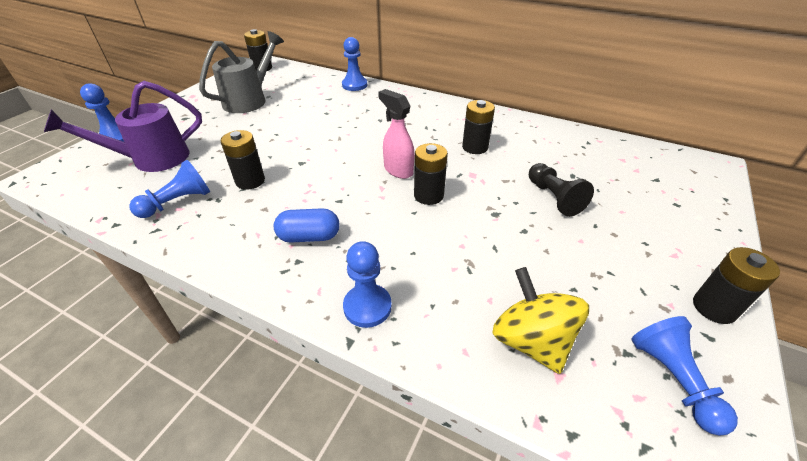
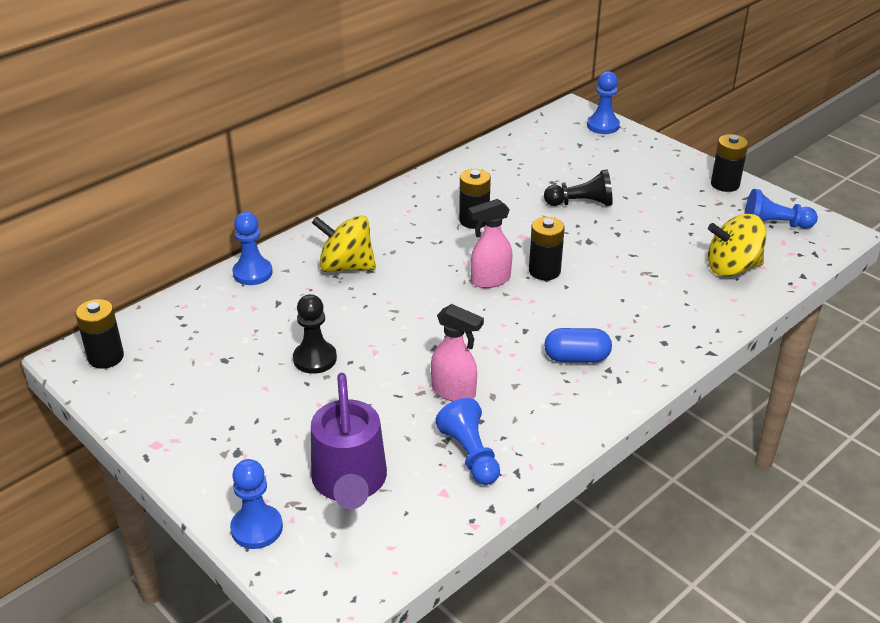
camera: 70 degrees left, 5 degrees down
grey watering can [199,31,284,113] -> none
black battery [221,130,265,190] -> pink spray bottle [431,304,484,402]
blue capsule [274,208,340,243] -> blue capsule turned 75 degrees clockwise [544,328,612,362]
blue pawn [343,241,392,328] -> blue pawn moved to [587,71,620,134]
none -> black pawn [293,294,337,374]
none -> yellow spinning top [312,215,376,272]

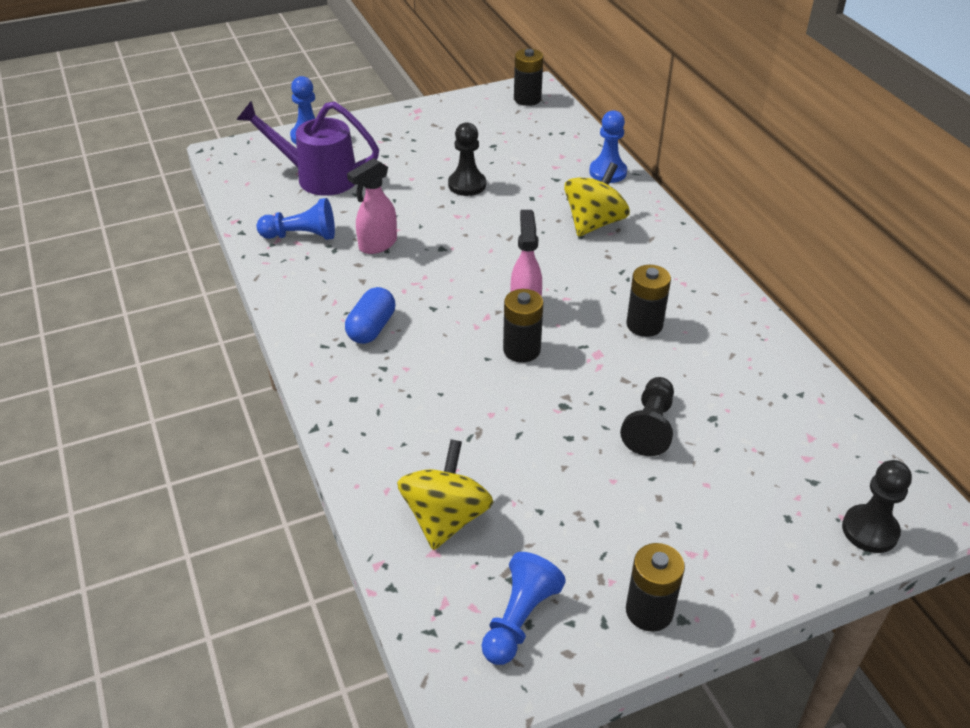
camera: 110 degrees right, 5 degrees up
blue pawn [587,71,620,134] -> black pawn [842,460,912,553]

